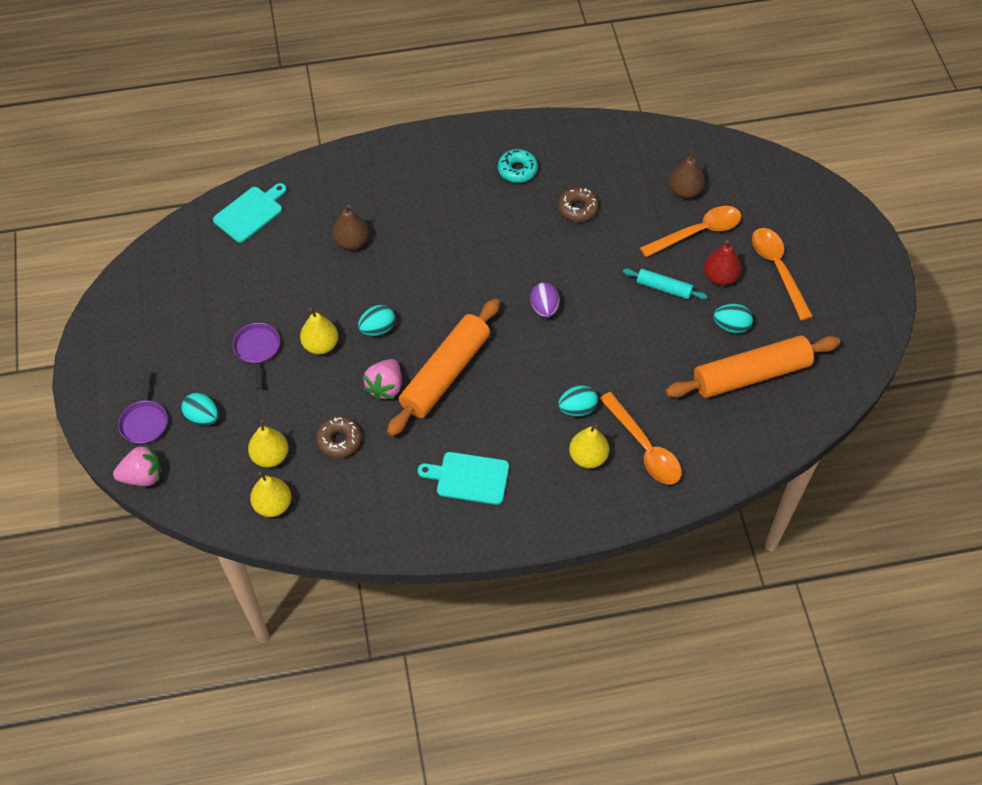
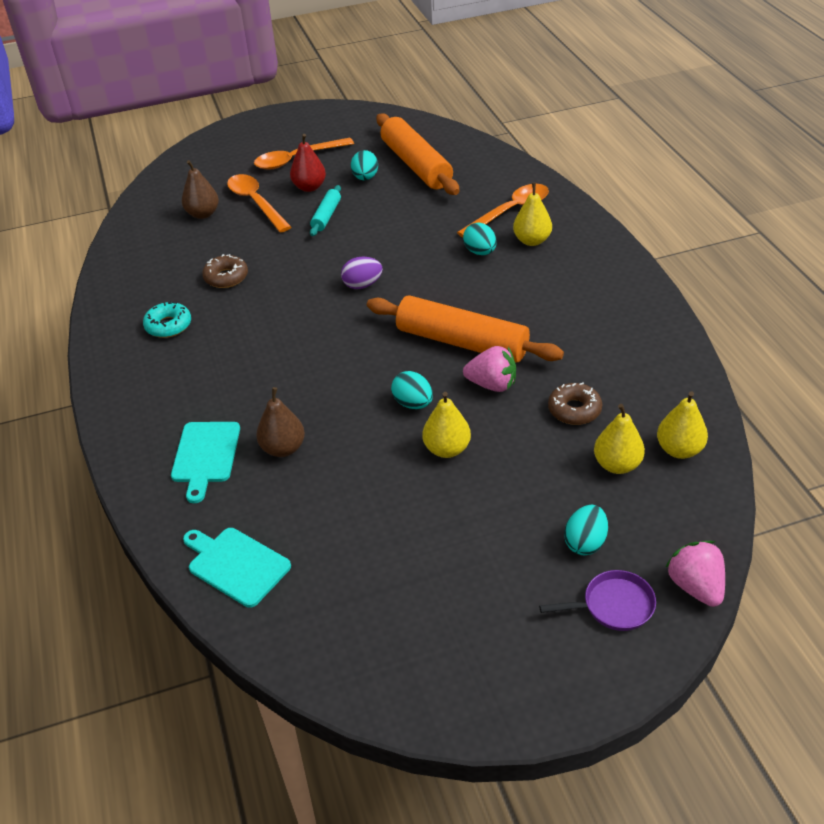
camera: 95 degrees left, 15 degrees down
purple pan [233,323,280,389] -> none
turquoise cutting board [418,452,509,505] -> turquoise cutting board moved to [171,422,240,503]

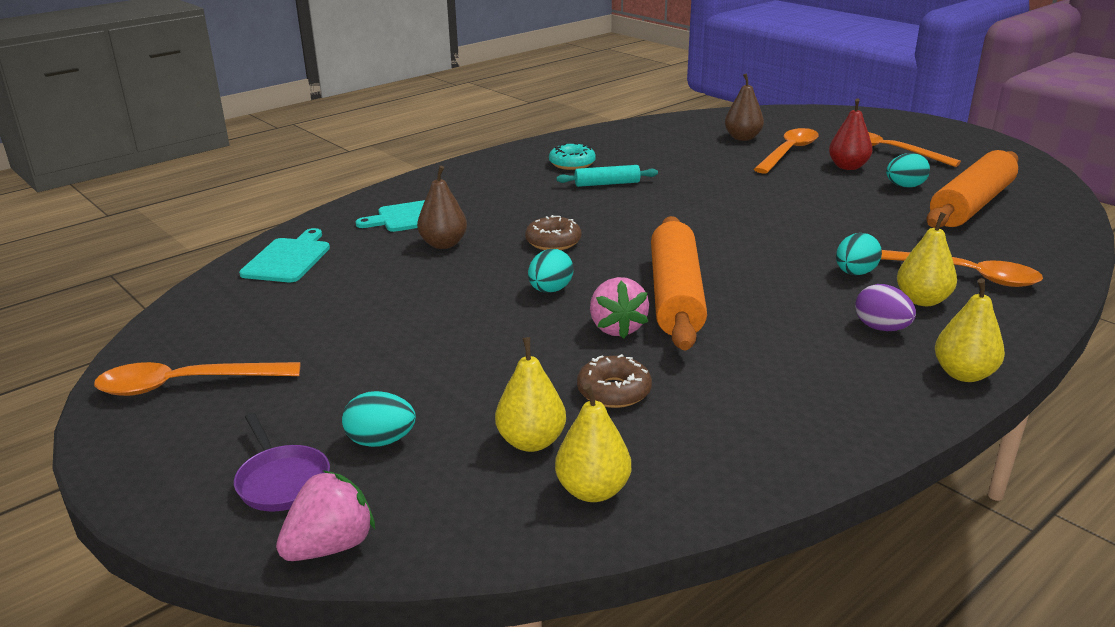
camera: 65 degrees right, 15 degrees down
brown donut [202,254,248,288] -> brown donut moved to [525,215,582,250]
turquoise rolling pin [310,185,341,236] -> turquoise rolling pin moved to [556,165,658,187]
purple egg [341,257,383,289] -> purple egg moved to [855,284,916,331]
yellow pear [423,392,471,458] -> yellow pear moved to [935,278,1005,382]
none -> orange spoon [94,362,301,396]

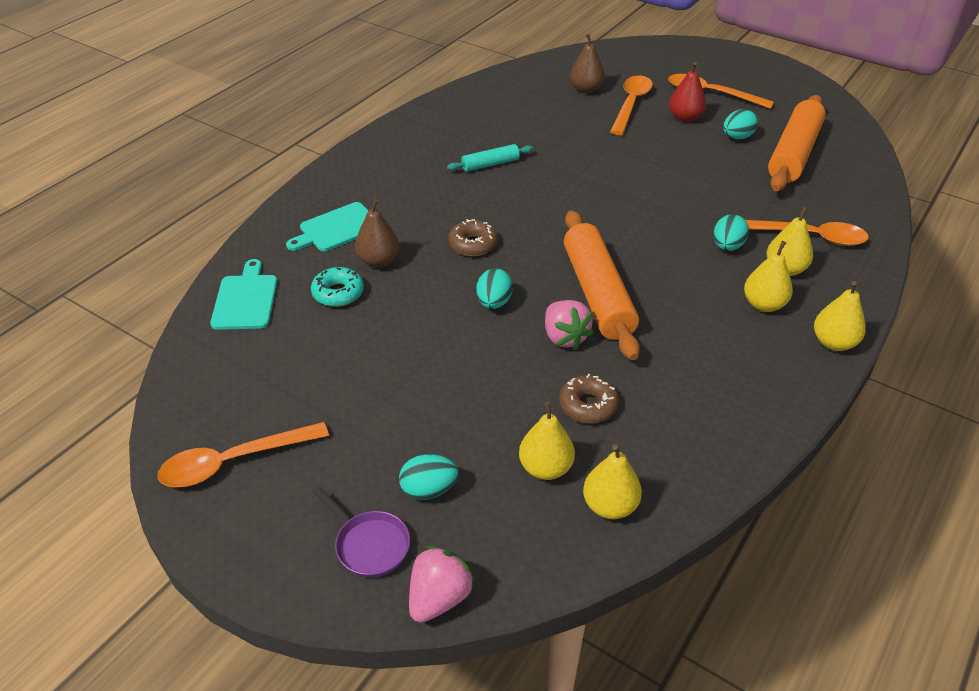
camera: 15 degrees left, 15 degrees up
turquoise donut [549,143,596,170] -> turquoise donut moved to [311,267,364,307]
purple egg [855,284,916,331] -> yellow pear [744,241,793,312]

